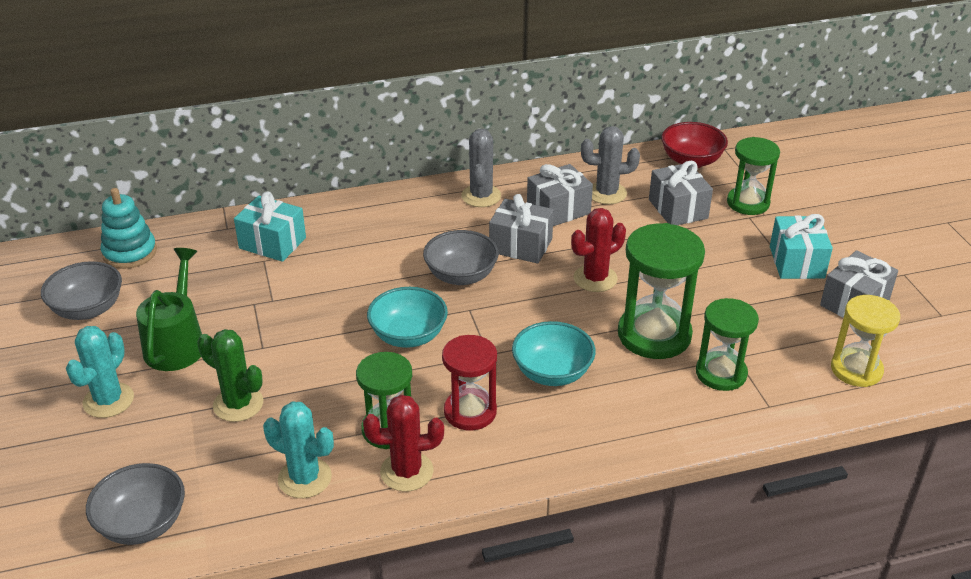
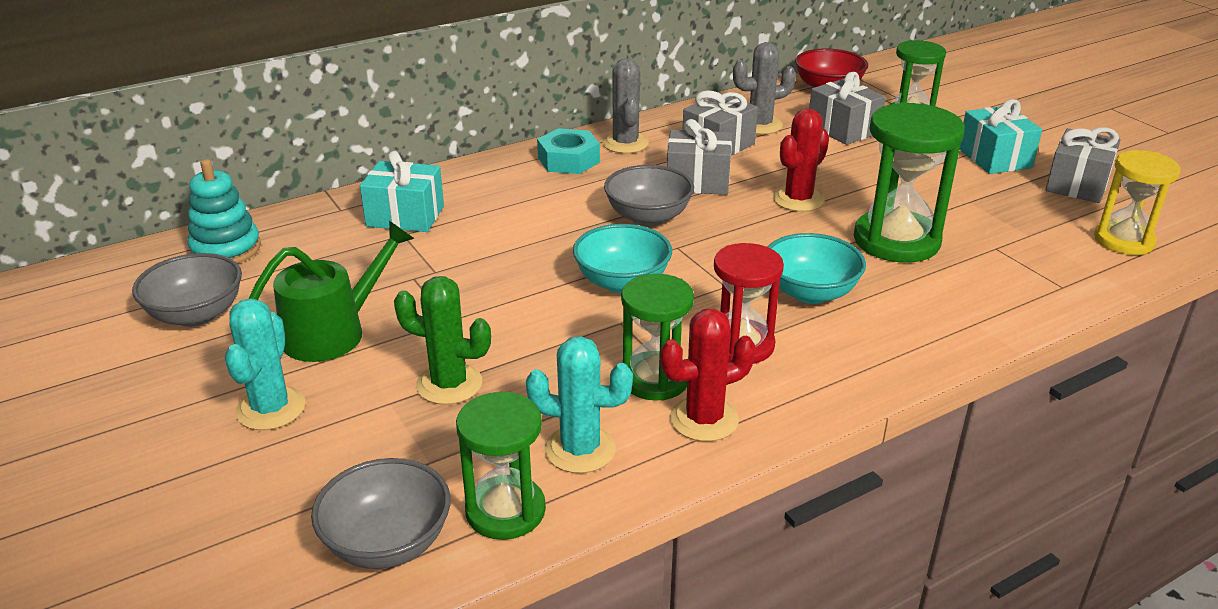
camera: 15 degrees left, 5 degrees down
green watering can [136,248,202,371] -> green watering can turned 60 degrees clockwise [248,221,415,362]
green hourglass [696,298,759,391] -> green hourglass moved to [456,392,546,540]
none -> turquoise nut [537,128,600,174]

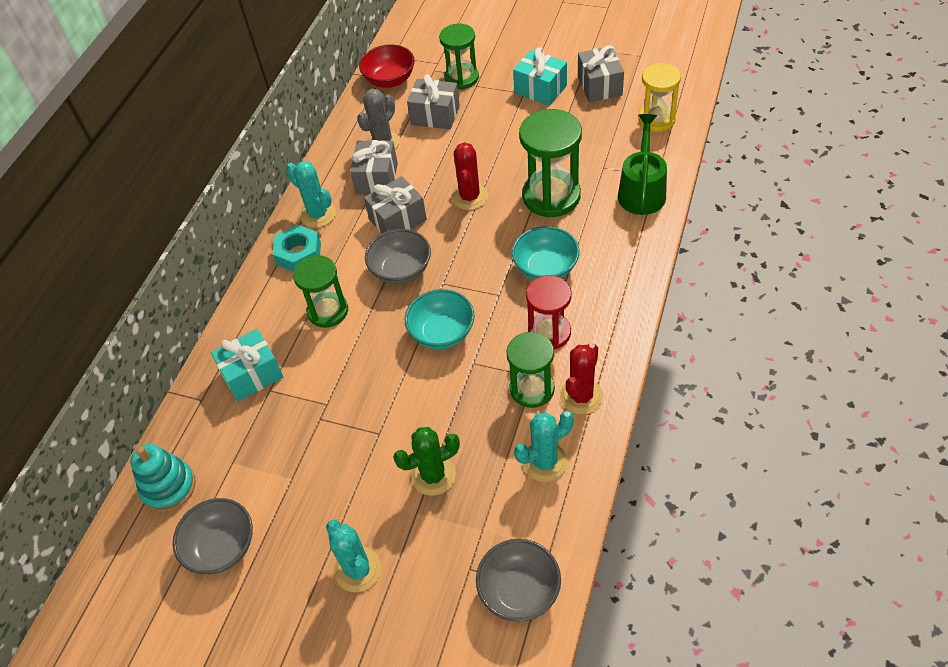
camera: 35 degrees left, 20 degrees up
green watering can [248,221,415,362] -> green watering can moved to [618,114,667,215]
green hourglass [456,392,546,540] -> green hourglass moved to [293,255,348,328]
grey cactus [603,58,649,153] -> turquoise cactus [286,161,336,228]

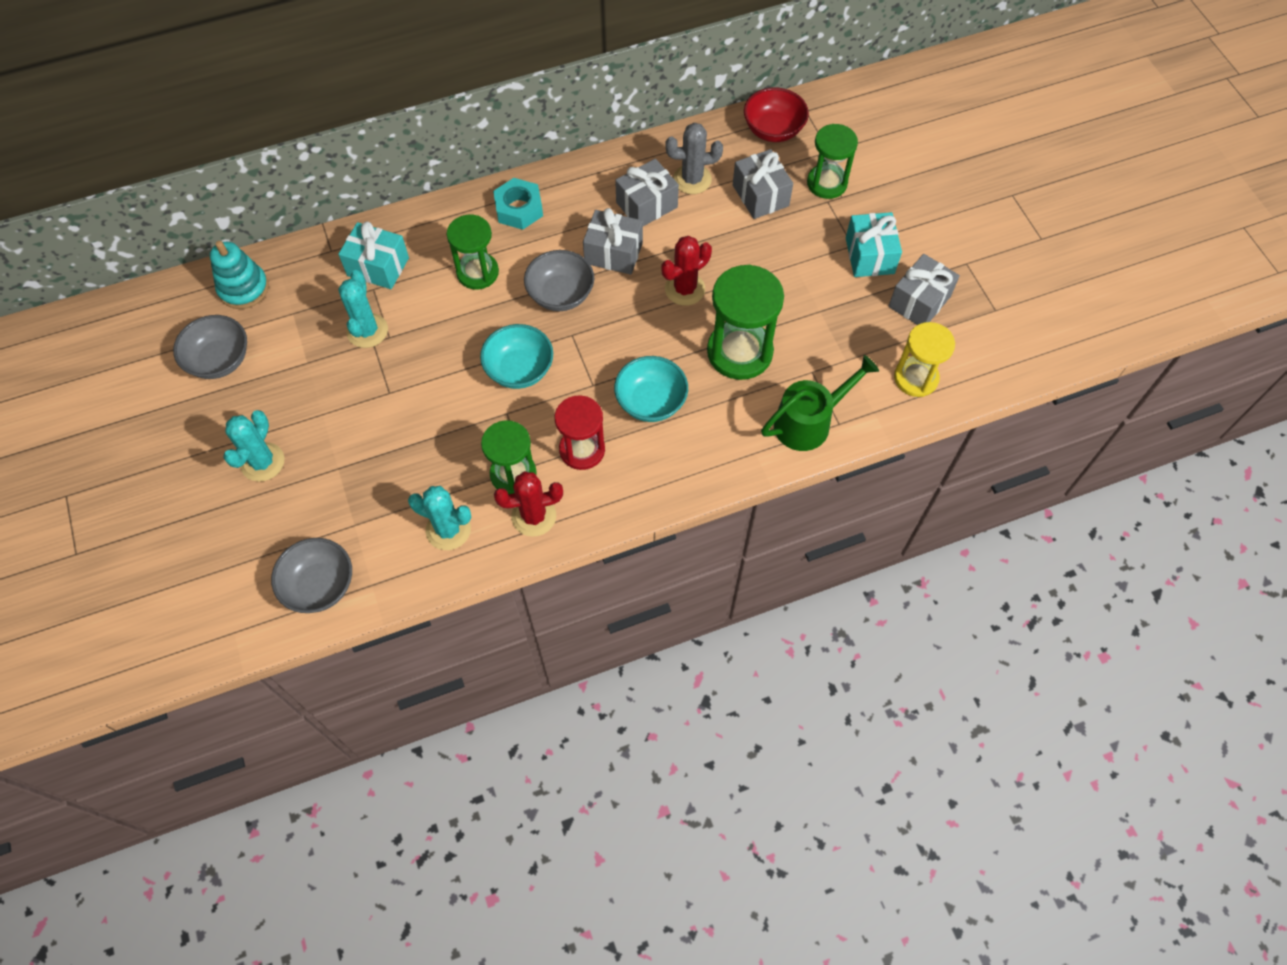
camera: 45 degrees right, 10 degrees up
turquoise cactus [286,161,336,228] -> turquoise cactus moved to [338,270,388,348]
green cactus [393,427,460,496] -> none

